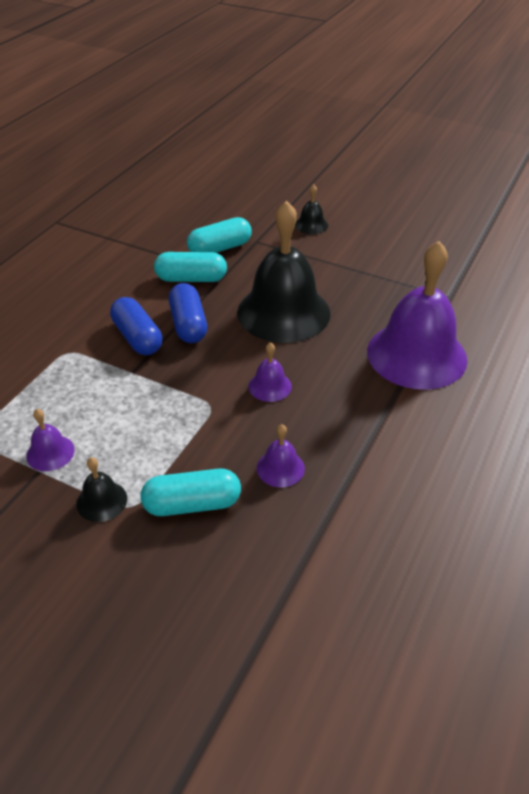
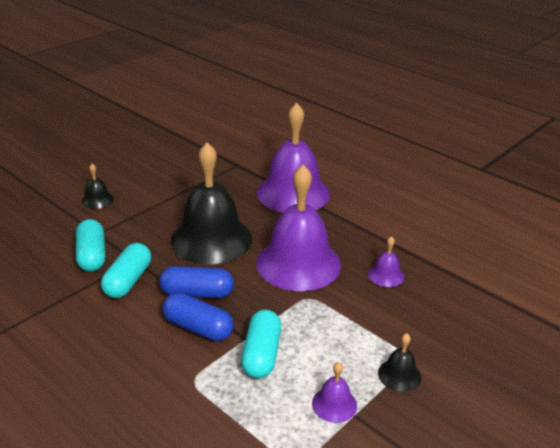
camera: 75 degrees left, 10 degrees down
blue capsule [110,297,162,355] -> blue capsule turned 45 degrees clockwise [162,293,234,341]
turquoise capsule [140,469,241,516] -> turquoise capsule moved to [241,310,281,378]
purple bell [249,342,292,402] -> purple bell [256,165,341,291], size x2.40

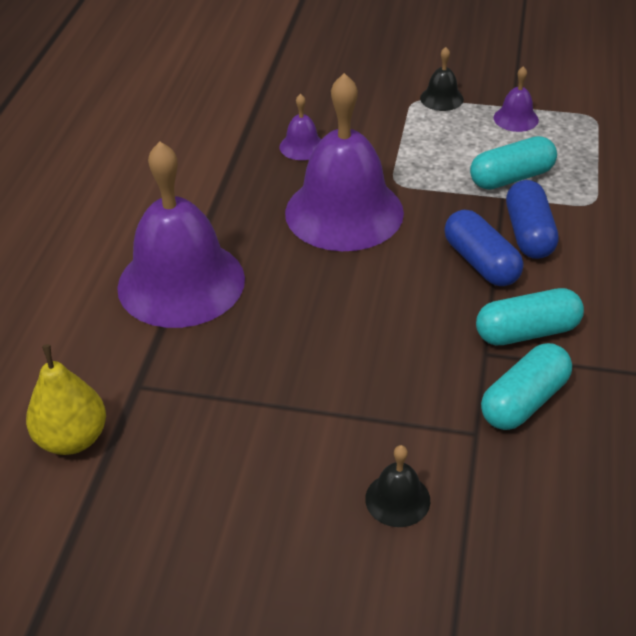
camera: 120 degrees left, 10 degrees up
black bell [170,143,252,264] -> none
none -> yellow pear [26,344,106,455]

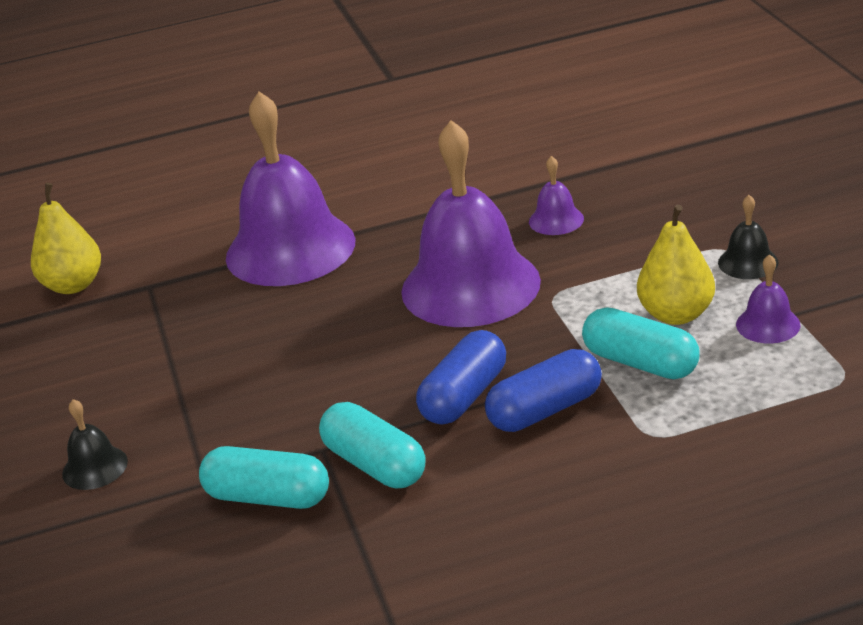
camera: 65 degrees right, 10 degrees down
none -> yellow pear [637,204,715,325]

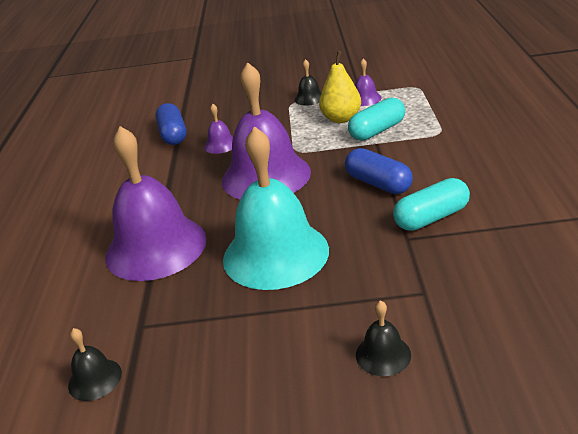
camera: 75 degrees left, 0 degrees up
yellow pear [31,183,101,294] -> black bell [68,328,122,401]
turquoise capsule [199,446,329,509] -> none
blue capsule [485,349,602,432] -> blue capsule moved to [155,103,186,145]
none -> turquoise bell [223,126,329,290]

